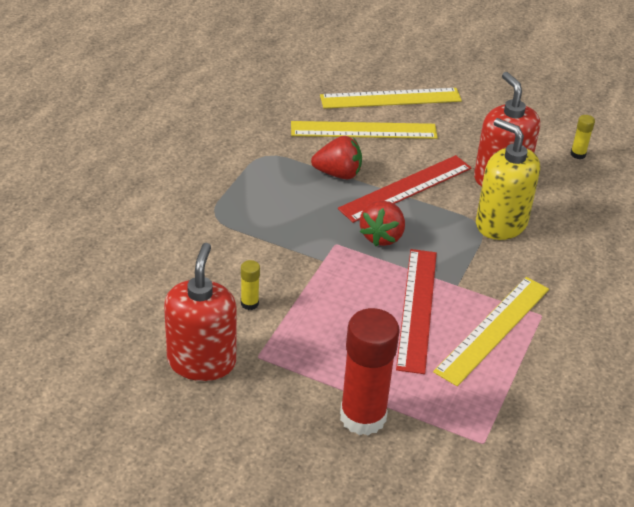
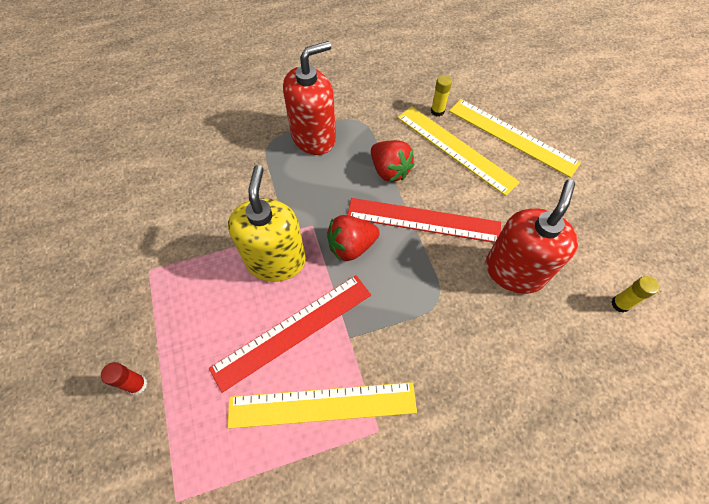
camera: 50 degrees right, 20 degrees up
red soap dispenser [164,243,237,381] -> red soap dispenser moved to [283,41,336,155]
yellow glue stick [241,260,260,310] -> yellow glue stick moved to [431,75,452,116]
red glue stick [340,308,400,435] -> red glue stick [101,362,147,395], size x0.43
yellow soap dispenser [476,118,540,240] -> yellow soap dispenser moved to [228,165,306,282]

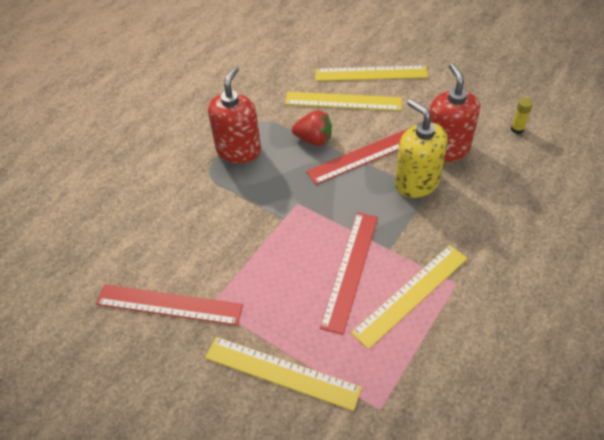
camera: 35 degrees left, 10 degrees down
red glue stick [101,362,147,395] -> yellow ruler [205,337,362,411]
yellow soap dispenser [228,165,306,282] -> yellow soap dispenser moved to [395,99,448,198]
red strawberry [327,215,380,261] -> none
yellow glue stick [431,75,452,116] -> none
none -> red ruler [96,284,243,326]

